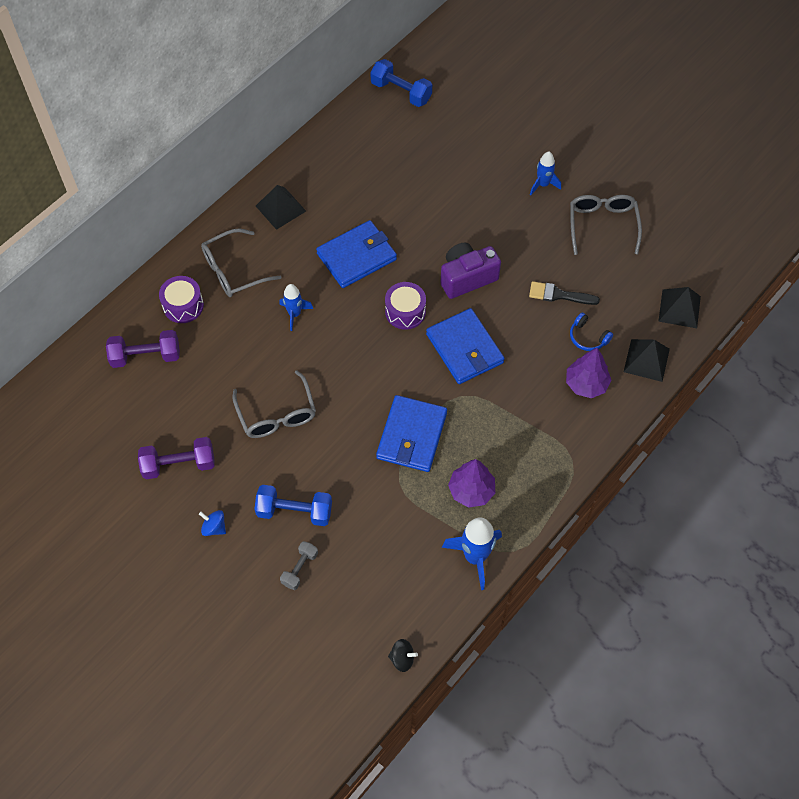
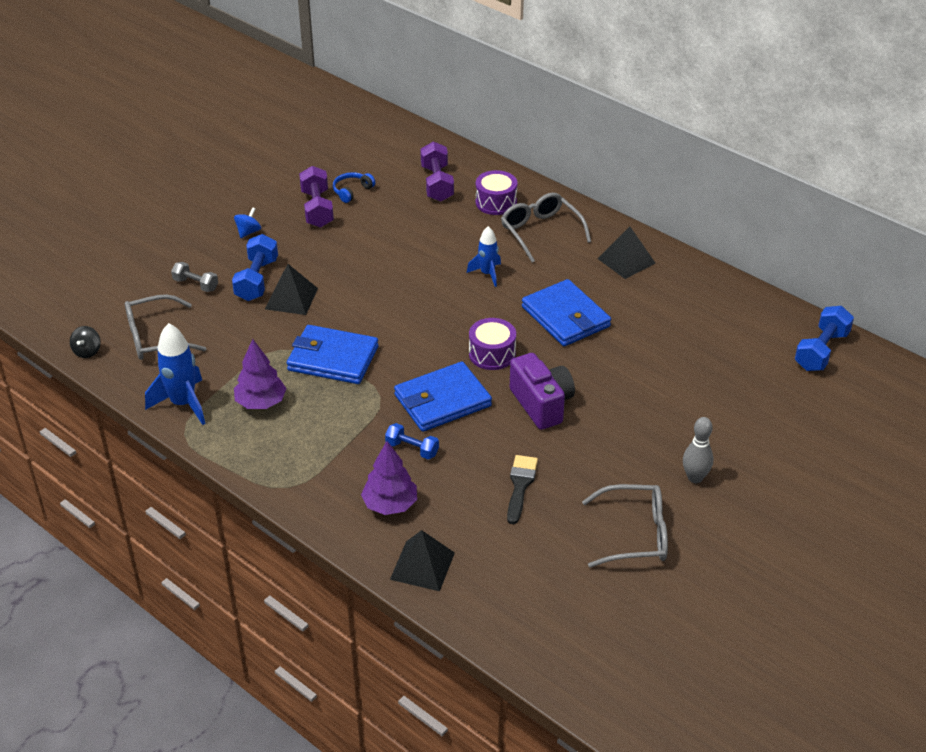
camera: 90 degrees right, 20 degrees down
grey glasses [233,370,316,438] -> grey glasses moved to [125,294,207,360]
blue rocket [530,151,561,195] -> grey bowling pin [683,417,713,483]
blue headphones [570,313,613,351] -> blue headphones moved to [333,172,375,203]
black pyramid [658,287,701,328] -> black pyramid moved to [265,264,318,315]
none -> blue dumbbell [385,423,439,459]

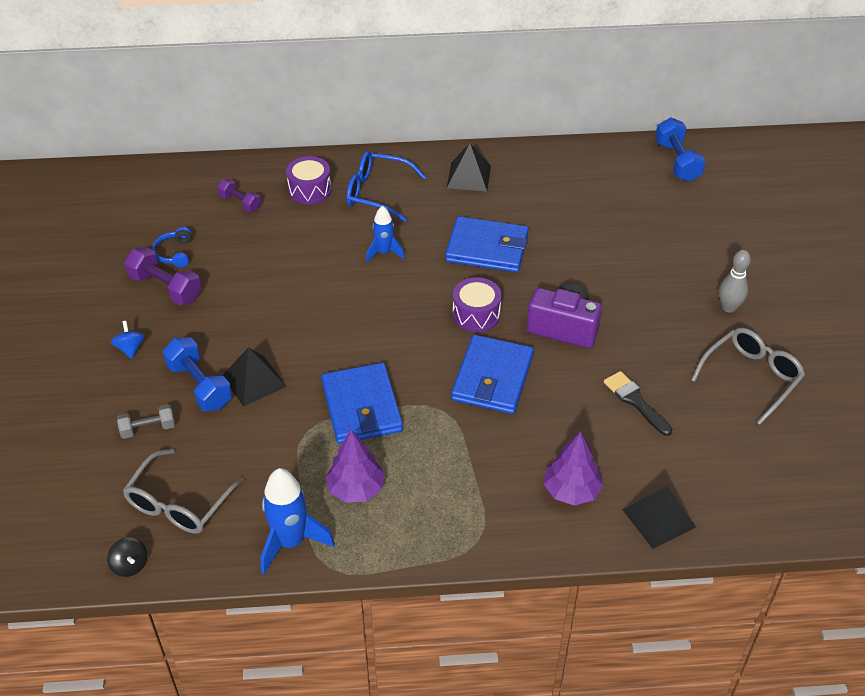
camera: 45 degrees left, 5 degrees up
blue wallet [287,325,379,384] -> blue wallet turned 75 degrees counterclockwise [321,363,403,444]
blue dumbbell [385,423,439,459] -> none
purple dumbbell [420,141,454,202] -> purple dumbbell [217,179,261,212], size x0.62
grey glasses [501,193,591,263] -> blue glasses [346,151,426,222]

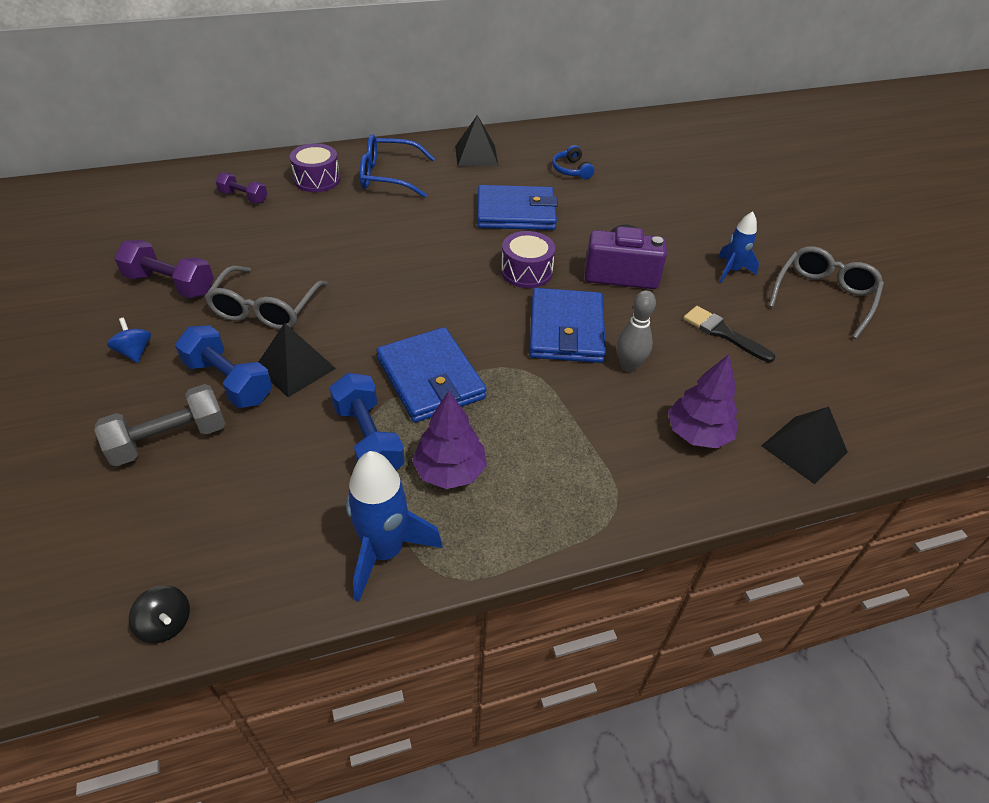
camera: 15 degrees left, 0 degrees up
grey dumbbell [117,404,175,439] -> grey dumbbell [94,384,226,466], size x1.61
grey glasses [122,449,245,534] -> grey glasses moved to [204,266,327,329]
blue headphones [152,227,192,268] -> blue headphones moved to [552,145,594,179]
blue rocket [366,206,405,262] -> blue rocket moved to [718,211,759,283]
blue dumbbell [655,117,705,182] -> blue dumbbell moved to [330,373,405,470]
grey bowling pin [719,250,751,313] -> grey bowling pin moved to [617,290,656,372]

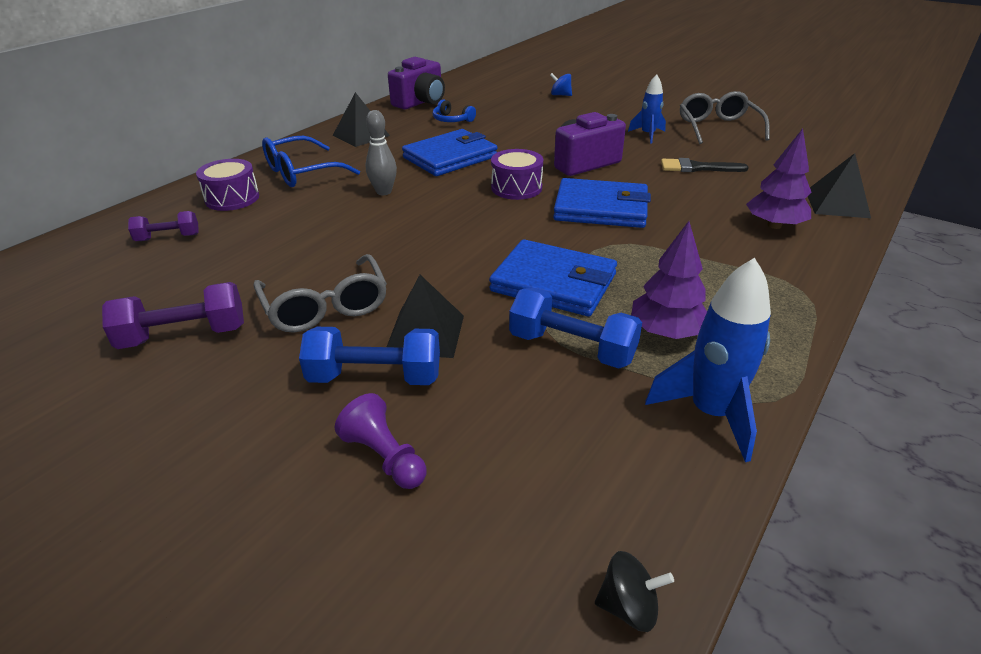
camera: 35 degrees left, 10 degrees down
grey dumbbell [94,384,226,466] -> purple pawn [335,393,427,489]
blue spinning top [107,318,151,363] -> blue spinning top moved to [550,73,572,96]
blue wallet [529,288,606,363] -> blue wallet turned 45 degrees counterclockwise [553,178,651,228]
grey bowling pin [617,290,656,372] -> grey bowling pin moved to [366,110,397,195]
none -> purple camera [388,57,445,109]

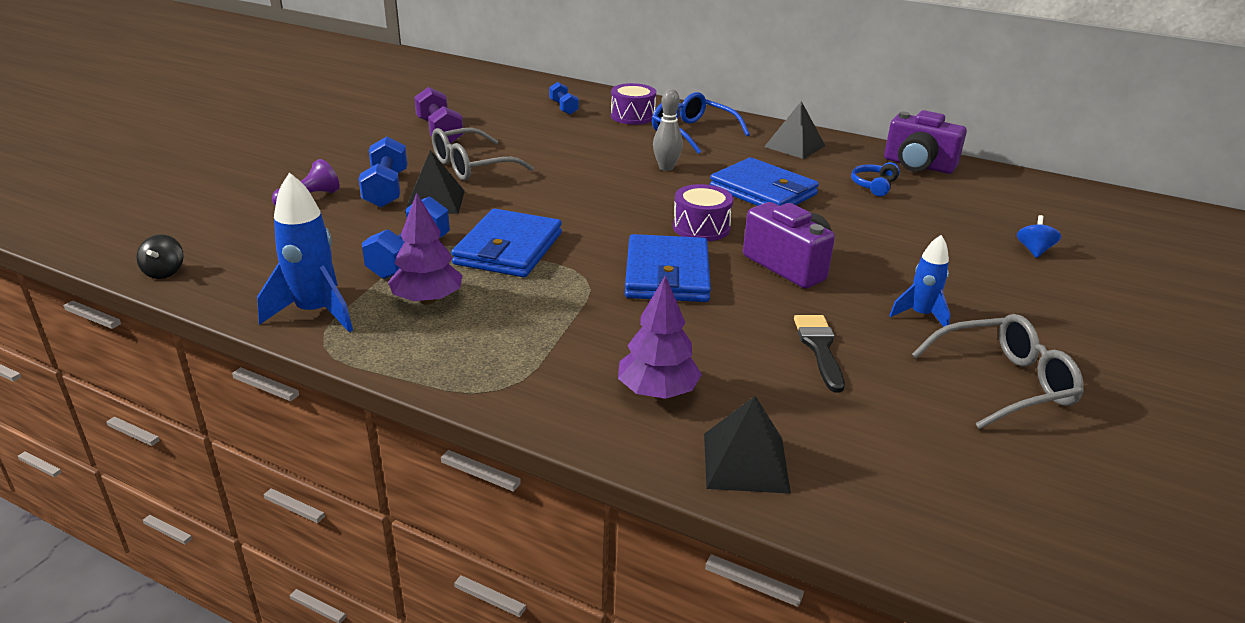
camera: 80 degrees right, 5 degrees down
purple dumbbell [128,211,199,241] -> blue dumbbell [549,82,579,115]

